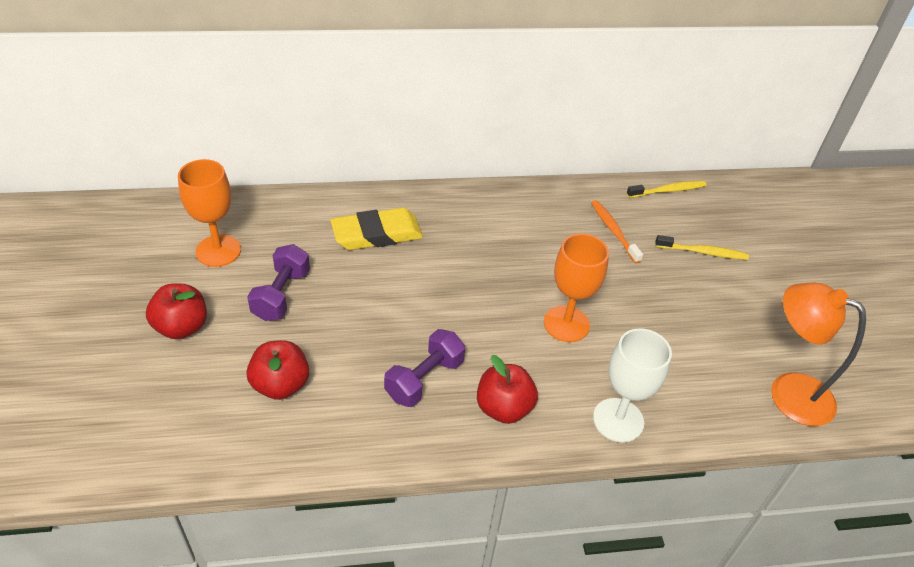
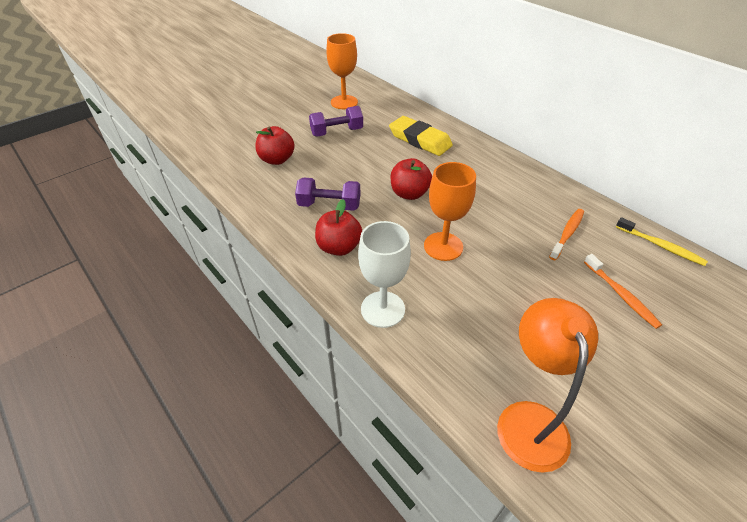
camera: 60 degrees right, 0 degrees up
red apple [146,283,207,339] -> red apple moved to [390,158,432,200]
yellow toothbrush [655,235,749,260] -> orange toothbrush [584,254,662,329]

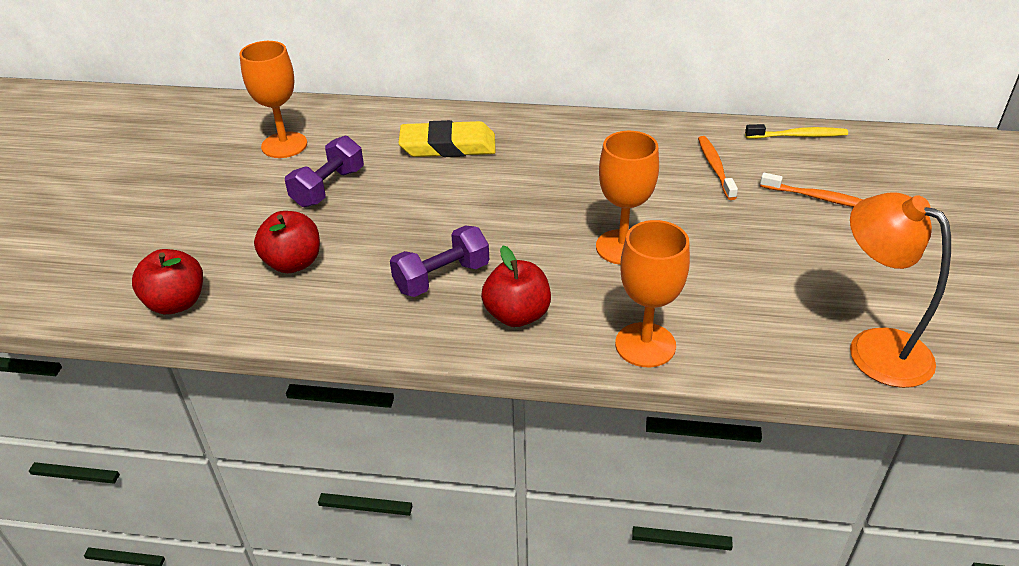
camera: 40 degrees left, 5 degrees down
white goblet [358,221,411,328] -> orange goblet [615,220,690,367]
red apple [390,158,432,200] -> red apple moved to [132,249,203,314]

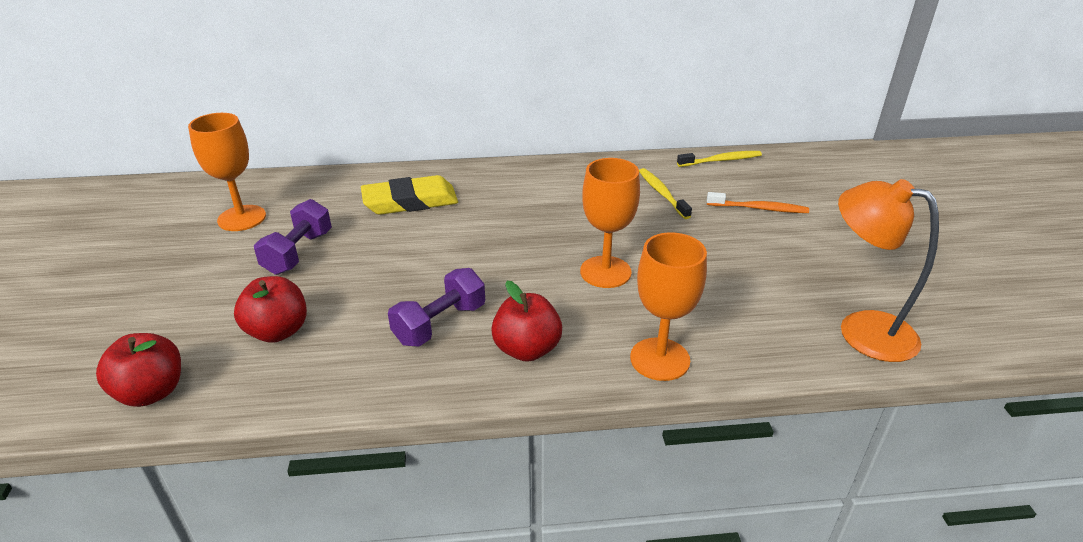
camera: 15 degrees left, 5 degrees down
orange toothbrush [698,136,738,200] -> yellow toothbrush [639,168,692,219]

